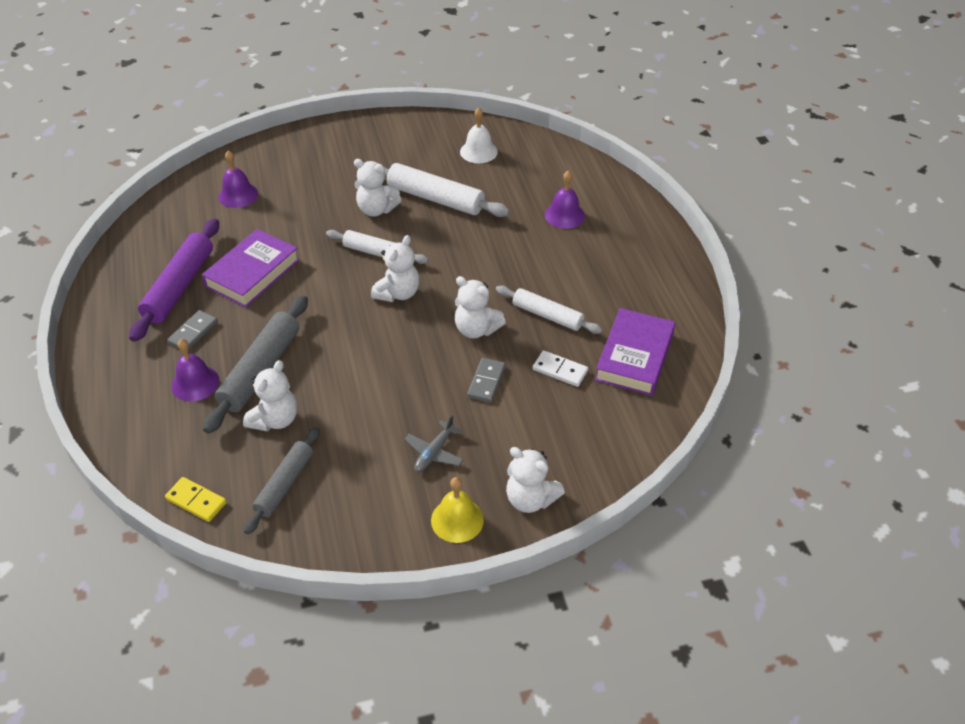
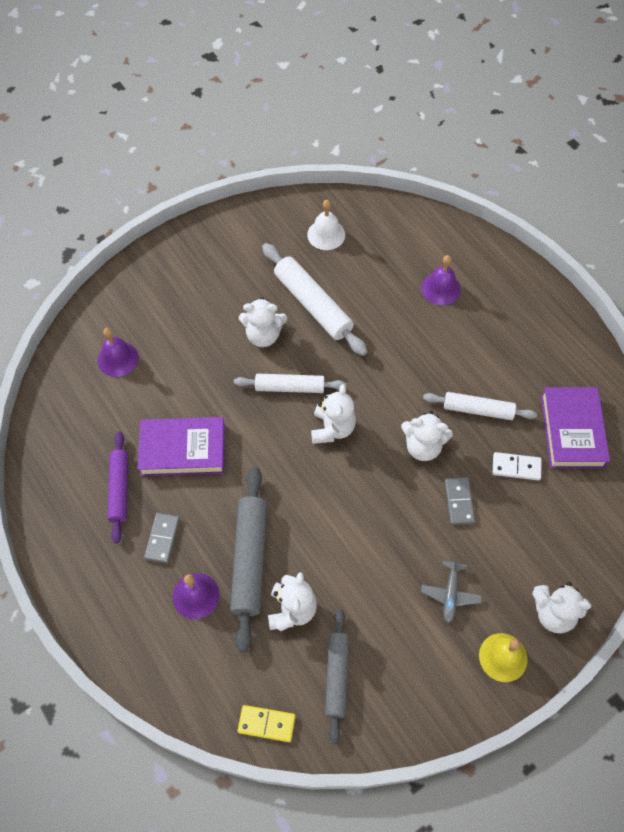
camera: 20 degrees left, 15 degrees up
purple rolling pin [129,219,219,342] -> purple rolling pin [107,432,128,543], size x0.65
purple book [202,229,299,308] -> purple book turned 75 degrees clockwise [137,417,225,476]
white rolling pin [376,162,510,217] -> white rolling pin turned 45 degrees clockwise [262,243,368,356]

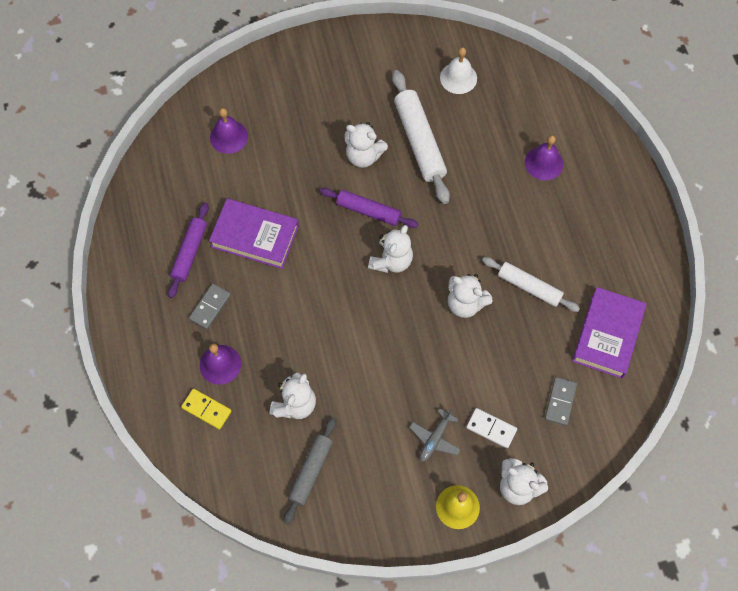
camera: 20 degrees right, 5 degrees up
grey rolling pin [230,467,267,652] -> none
white rolling pin [234,374,346,393] -> purple rolling pin [320,188,418,228]
yellow domino [237,705,296,742] -> yellow domino moved to [181,389,231,430]
grey domino [445,477,475,525] -> grey domino moved to [545,377,577,426]
white domino [493,452,542,481] -> white domino moved to [466,408,517,448]

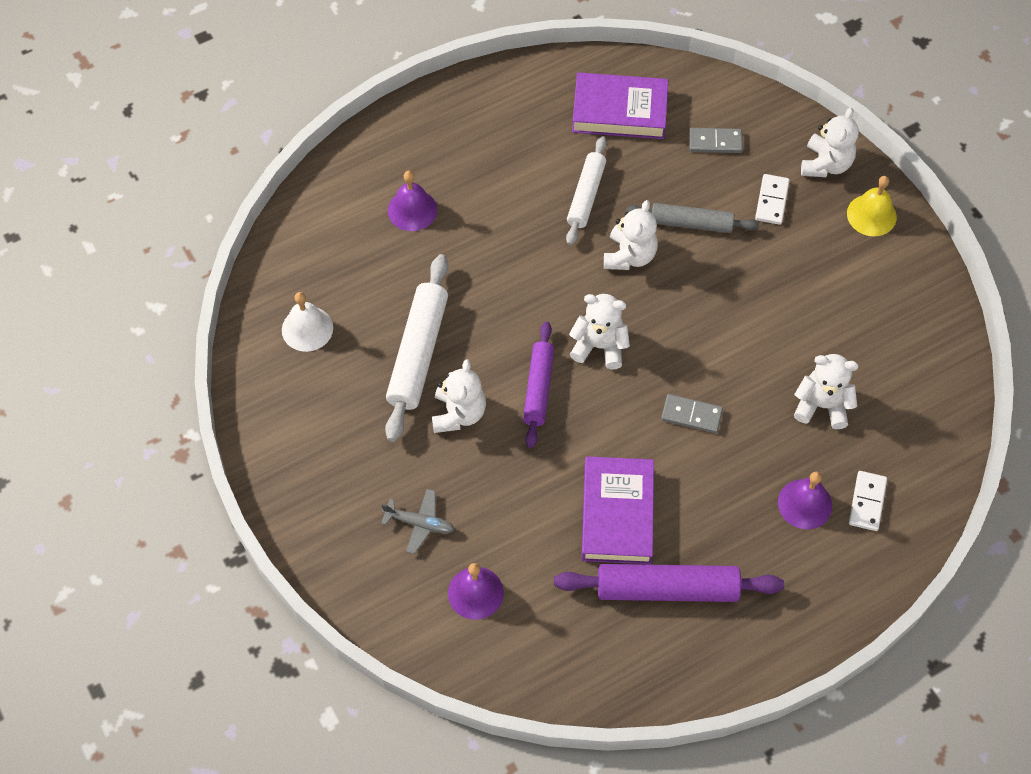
camera: 105 degrees left, 5 degrees down
purple rolling pin [168,203,209,298] -> purple rolling pin [554,564,784,602], size x1.53
yellow domino [181,389,231,430] -> white domino [849,471,887,531]
grey domino [189,284,231,330] -> grey domino moved to [661,394,723,433]
grey rolling pin [284,417,336,524] -> grey rolling pin moved to [626,203,759,233]
white rolling pin [392,70,450,204] -> white rolling pin turned 45 degrees counterclockwise [385,254,448,442]
grey plane [409,409,461,462] -> grey plane moved to [381,489,455,554]

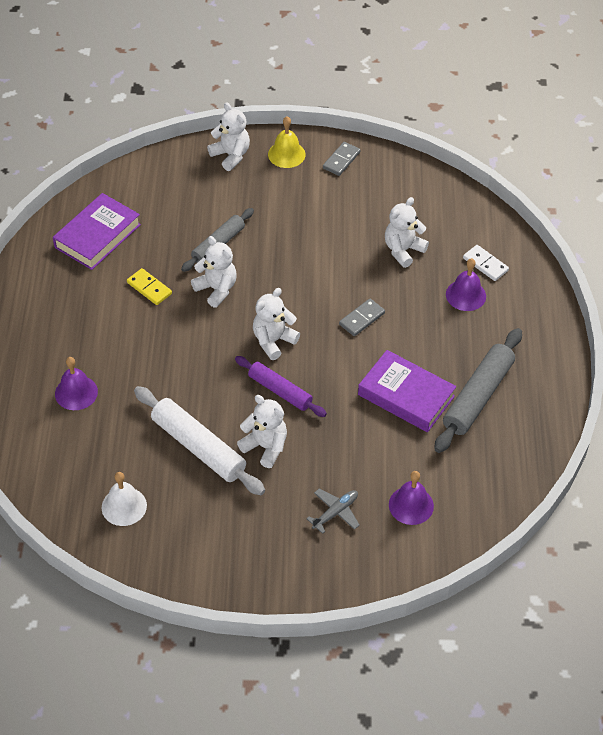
camera: 60 degrees left, 10 degrees down
purple rolling pin [554,564,784,602] -> grey rolling pin [434,328,522,453]
white rolling pin [566,136,607,245] -> yellow domino [127,268,172,305]
grey domino [689,128,743,153] -> grey domino moved to [323,142,361,176]
white domino [755,174,790,225] -> none

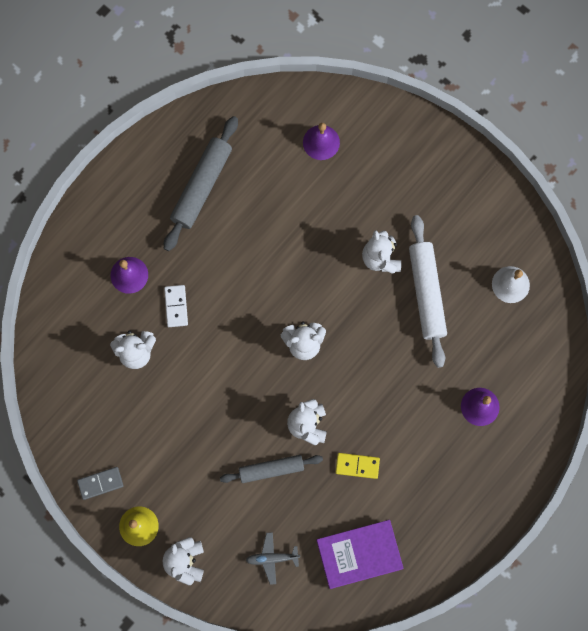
camera: 140 degrees left, 25 degrees up
yellow domino [127,268,172,305] -> yellow domino turned 75 degrees counterclockwise [335,453,380,479]
purple rolling pin [235,356,327,417] -> none
grey plane [306,489,360,534] -> grey plane moved to [246,532,300,585]
grey domino [339,299,385,336] -> none
purple book [358,350,456,432] -> none
grey rolling pin [434,328,522,453] -> grey rolling pin turned 45 degrees counterclockwise [164,116,238,251]
white domino [463,245,509,281] -> white domino moved to [164,285,188,327]

